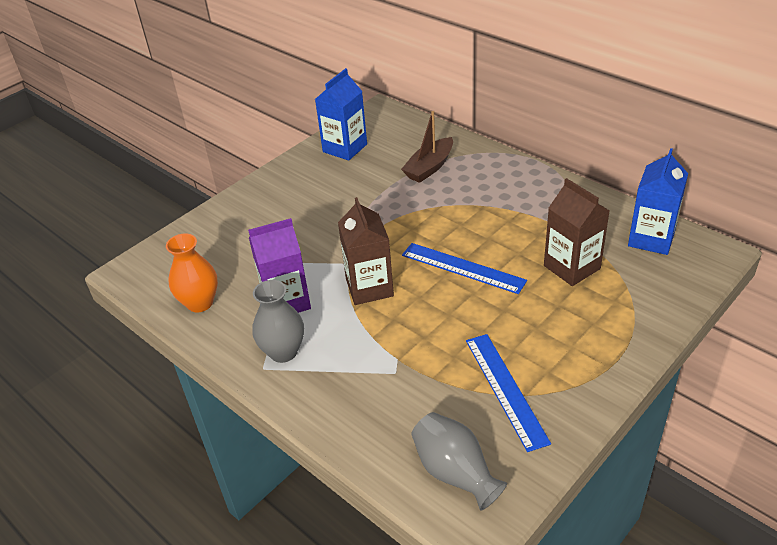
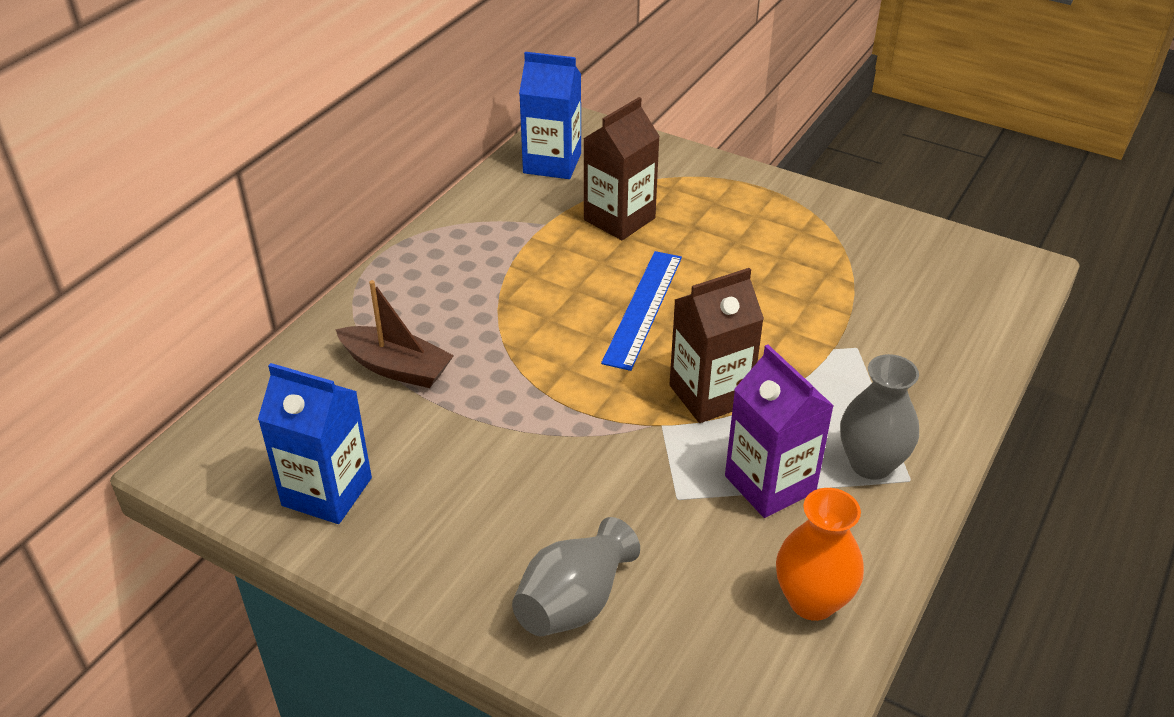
camera: 105 degrees left, 0 degrees up
grey vase [411,412,507,511] -> grey vase moved to [512,517,640,636]
blue ruler [466,334,551,452] -> none

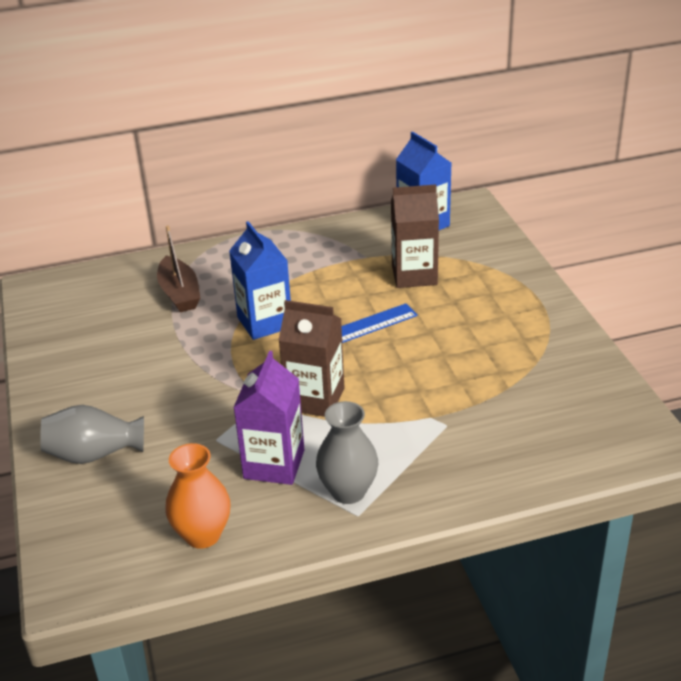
camera: 45 degrees right, 5 degrees down
blue carton [258,363,372,524] -> blue carton moved to [229,221,291,340]

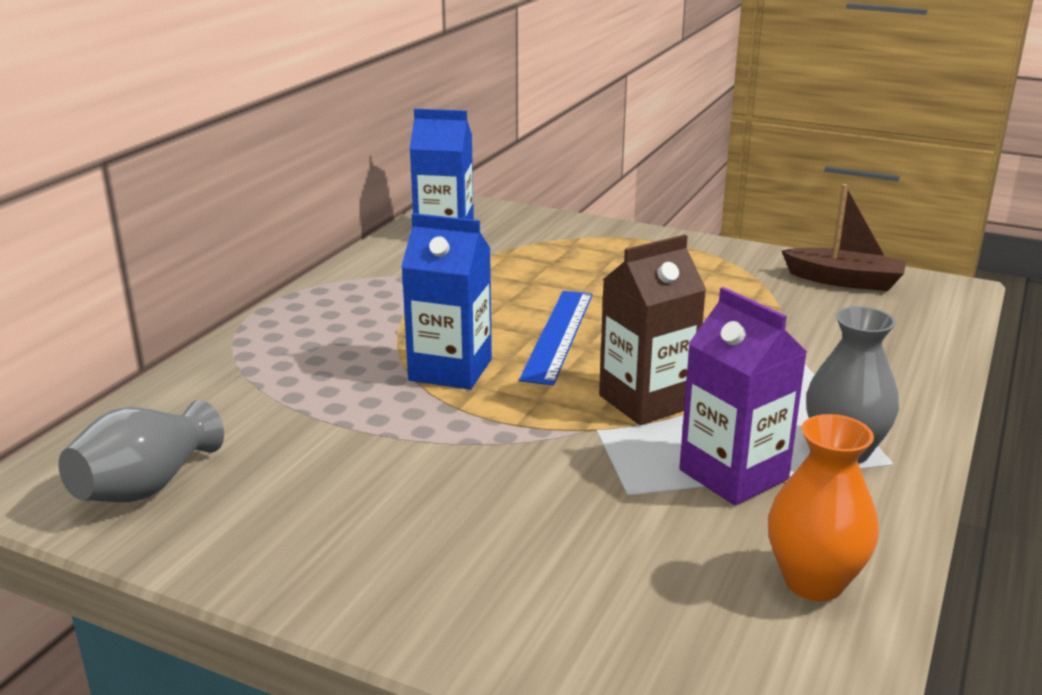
camera: 50 degrees left, 10 degrees down
grey vase [40,405,144,464] -> grey vase moved to [58,400,224,502]
brown boat [157,225,200,312] -> brown boat moved to [781,184,906,291]
brown carton [391,185,439,288] -> none

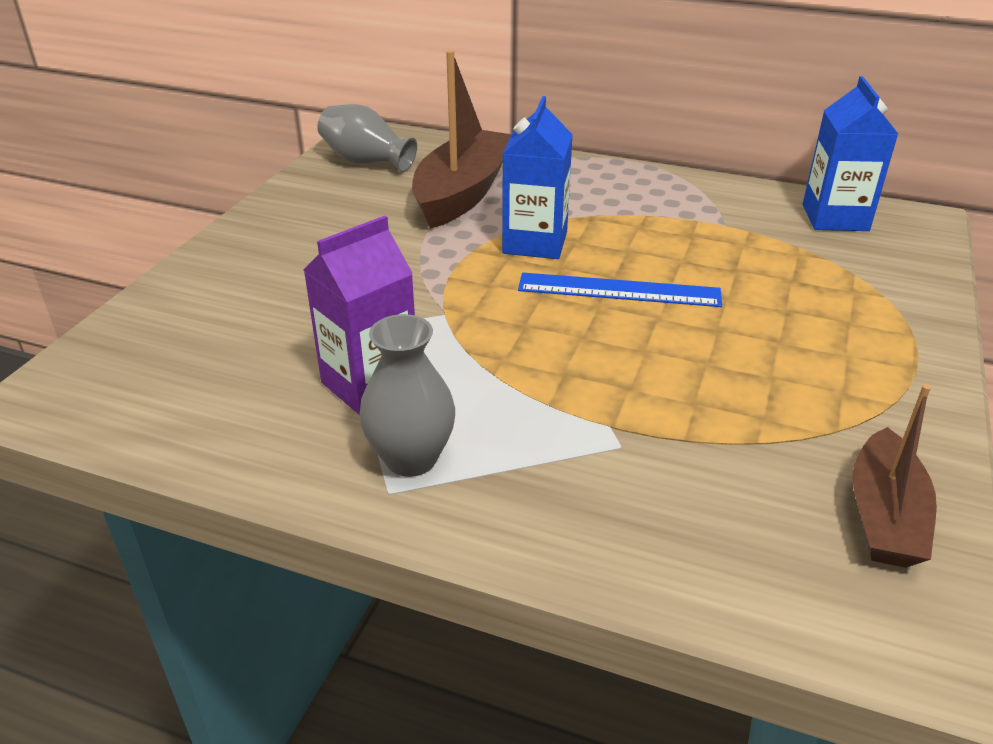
camera: 85 degrees right, 10 degrees up
brown carton [599,235,706,425] -> none
orange vase [768,414,879,601] -> none
none -> brown boat [412,50,512,229]

